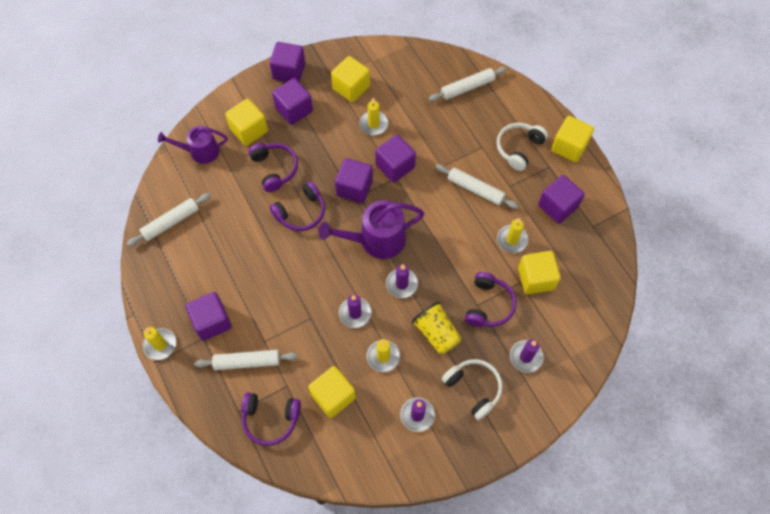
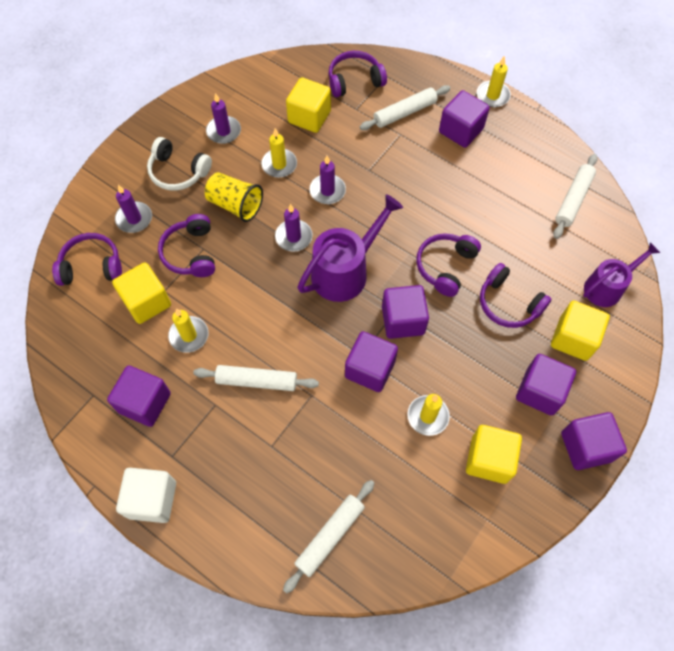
camera: 155 degrees right, 0 degrees up
white headphones [497,123,548,171] -> none
yellow cube [551,116,594,162] -> white cube [116,468,176,523]
none -> purple headphones [52,233,122,286]

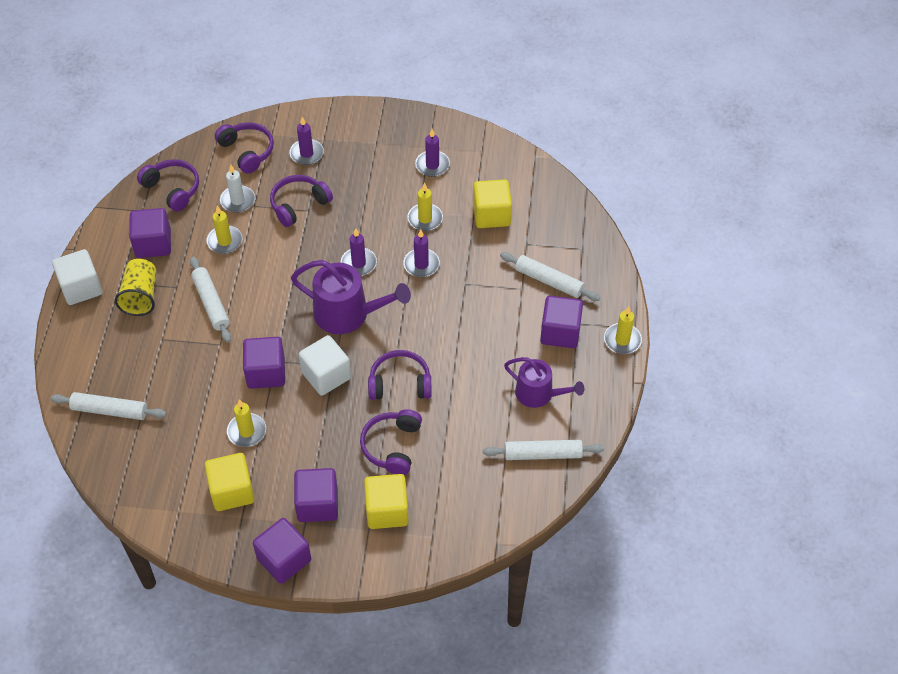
camera: 60 degrees right, 10 degrees down
yellow cube [112,262,171,324] -> white candle [220,165,255,213]
white headphones [147,137,212,191] -> none
yellow cup [205,172,263,222] -> yellow cup moved to [115,259,157,316]
purple headphones [329,51,387,97] -> purple headphones moved to [137,159,199,212]
purple cube [382,285,429,339] -> white cube [299,335,351,396]
purple watering can [583,242,660,307] -> purple watering can moved to [504,357,584,408]

